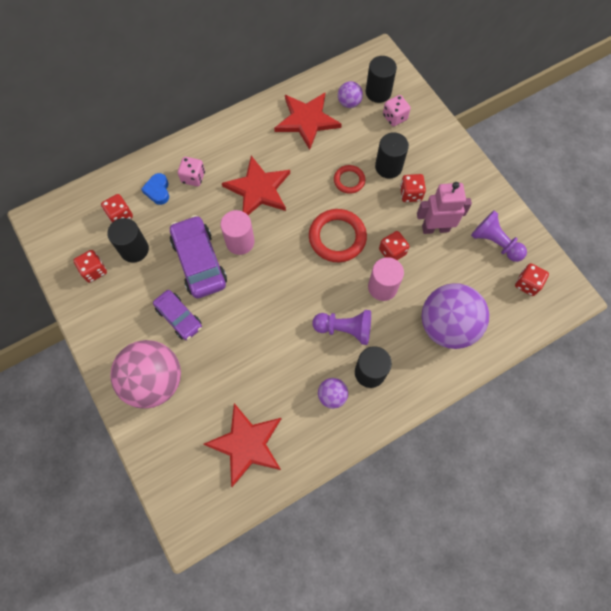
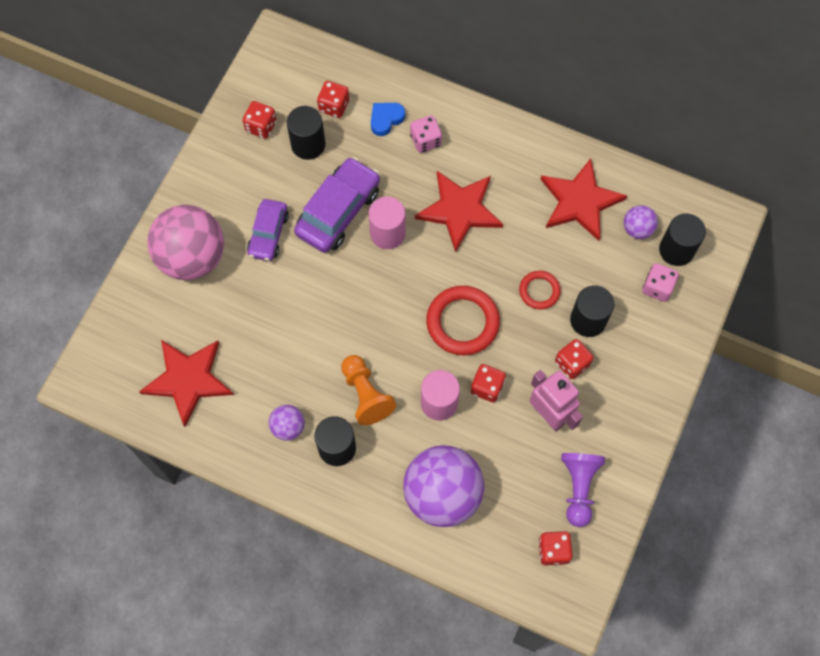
camera: 55 degrees right, 0 degrees up
purple pawn [312,310,371,345] -> orange pawn [341,355,396,425]

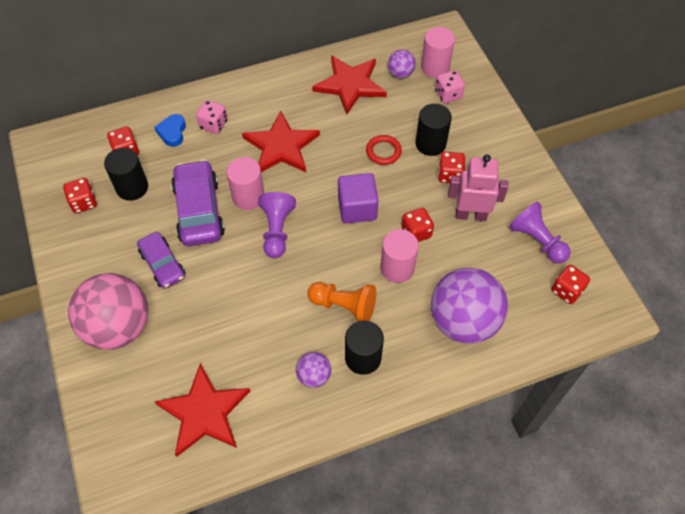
camera: 45 degrees left, 10 degrees down
red ring [426,286,500,355] -> purple cube [338,173,379,224]
black cylinder [659,213,706,266] -> pink cylinder [421,27,455,78]
none -> purple pawn [258,192,296,258]

